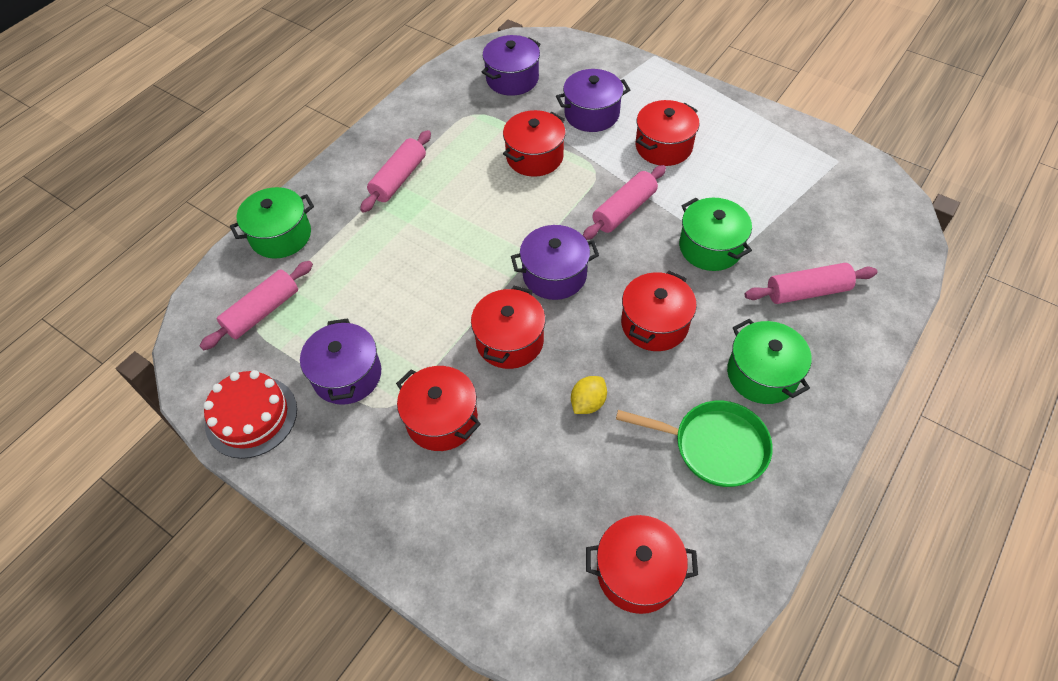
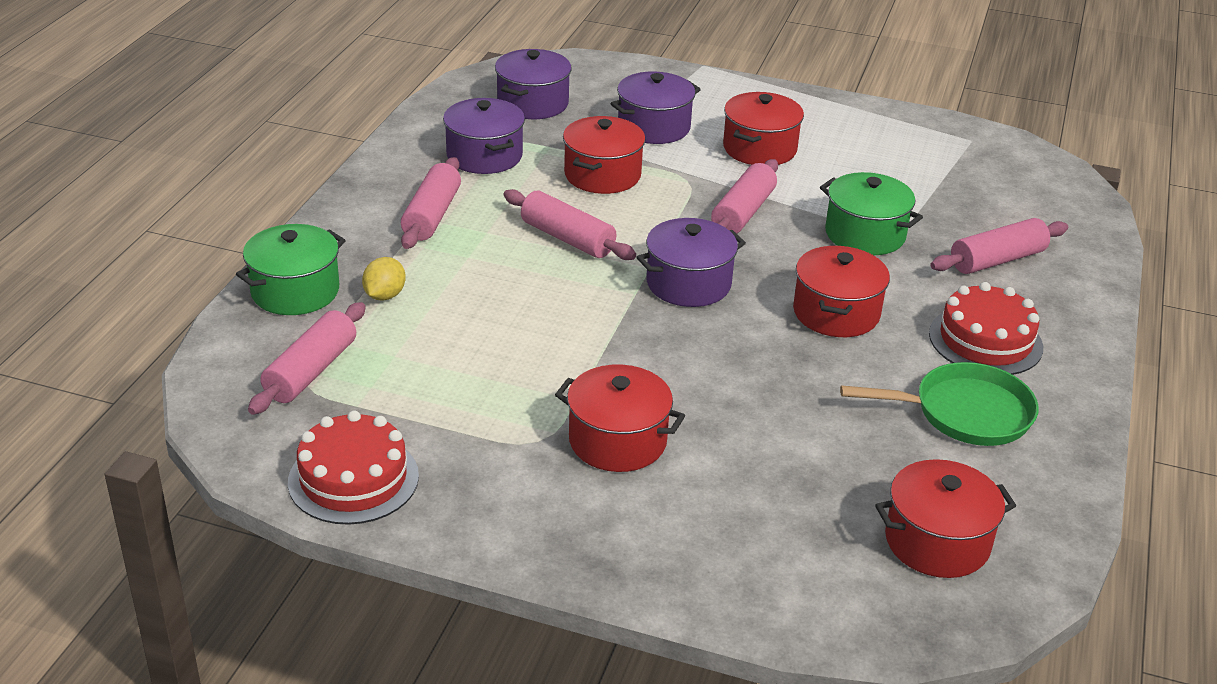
camera: 20 degrees left, 20 degrees down
purple pot [300,318,381,405] -> purple pot moved to [443,98,525,174]
red pot [471,286,546,369] -> none
yellow lemon [571,376,607,414] -> yellow lemon moved to [362,257,406,301]
green pot [727,319,812,404] -> red cake [929,282,1043,375]
none -> pink rolling pin [503,189,636,260]

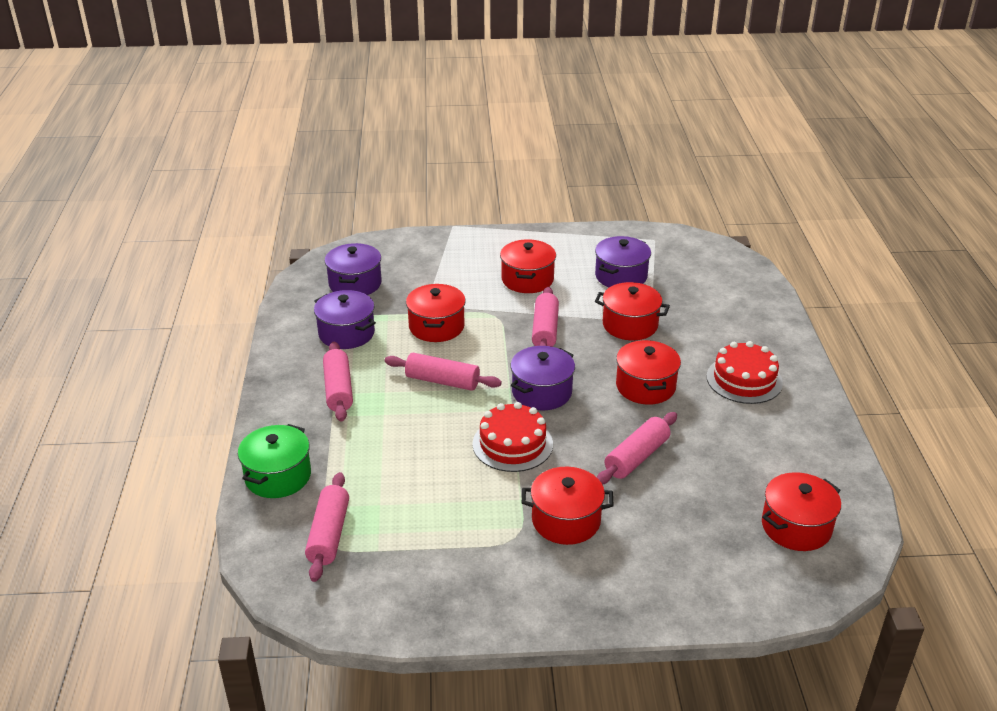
camera: 20 degrees left, 0 degrees up
red cake [288,411,419,525] -> red cake moved to [472,402,553,472]
yellow lemon [362,257,406,301] -> none
purple pot [610,72,701,144] -> purple pot moved to [595,236,651,287]
green pot [820,172,923,255] -> red pot [595,282,670,340]
green pan [840,362,1039,446] -> none
pink rolling pin [930,218,1068,274] -> pink rolling pin moved to [597,412,677,485]

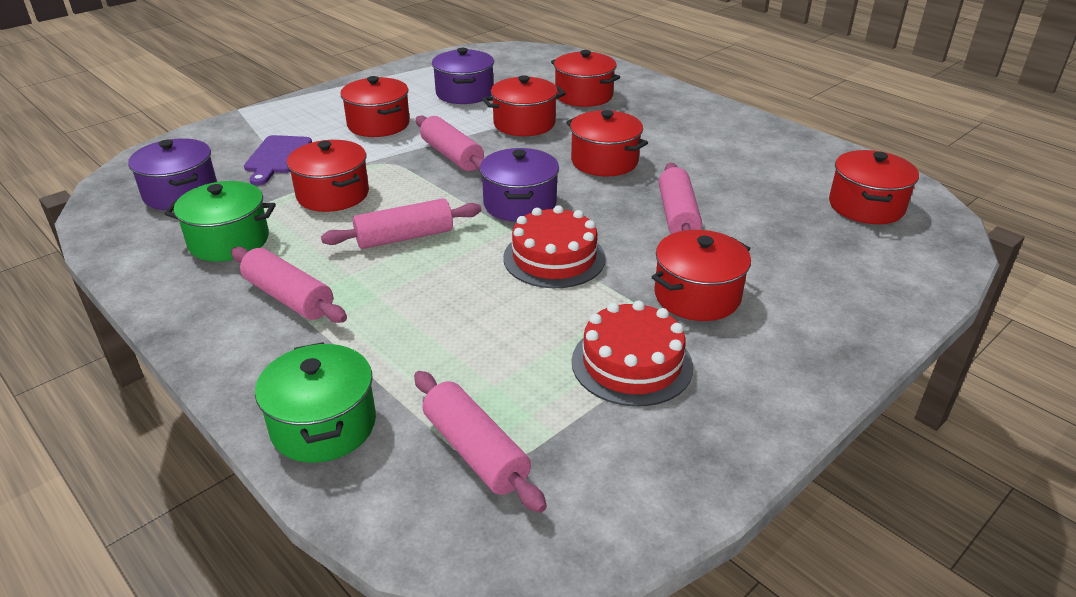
camera: 40 degrees left, 0 degrees up
purple pot [314,290,376,349] -> green pot [164,181,276,262]
red cake [707,341,783,404] -> red cake moved to [572,301,693,407]
none -> purple cutting board [244,135,312,185]
none -> red pot [551,50,620,107]

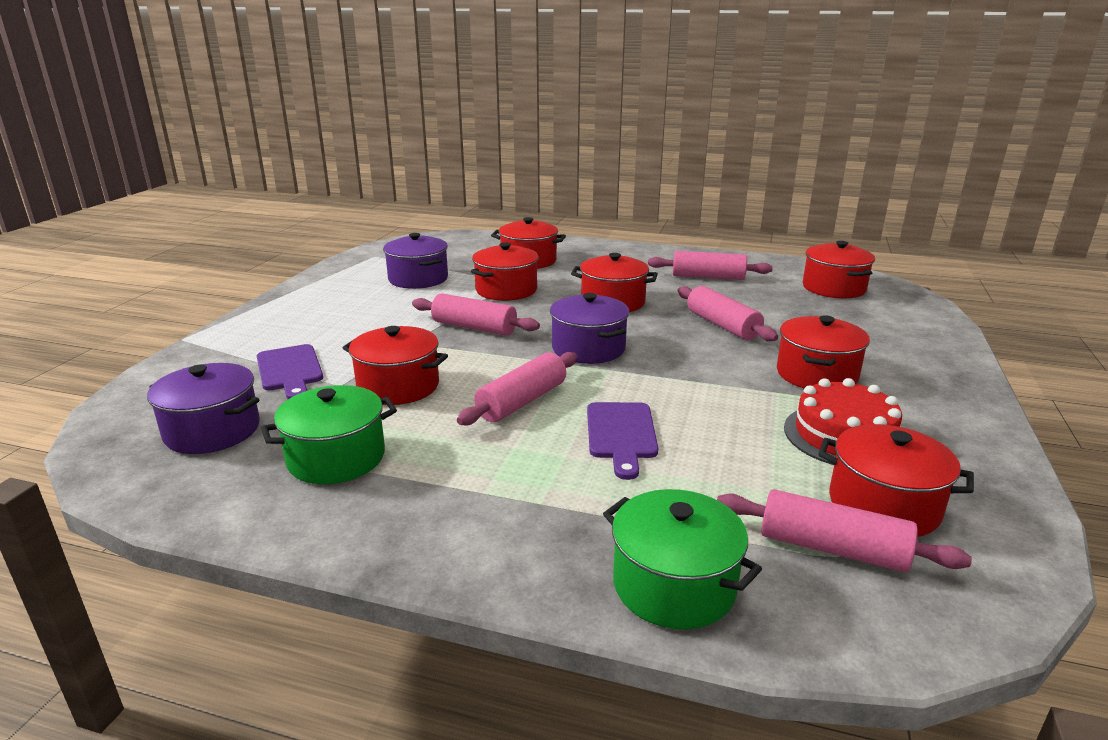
camera: 30 degrees left, 10 degrees down
pink rolling pin [231,247,347,323] -> pink rolling pin moved to [648,251,773,280]
red pot [340,76,410,137] -> red pot moved to [818,424,974,537]
red cake [503,205,606,288] -> none
none -> purple cutting board [587,402,658,480]

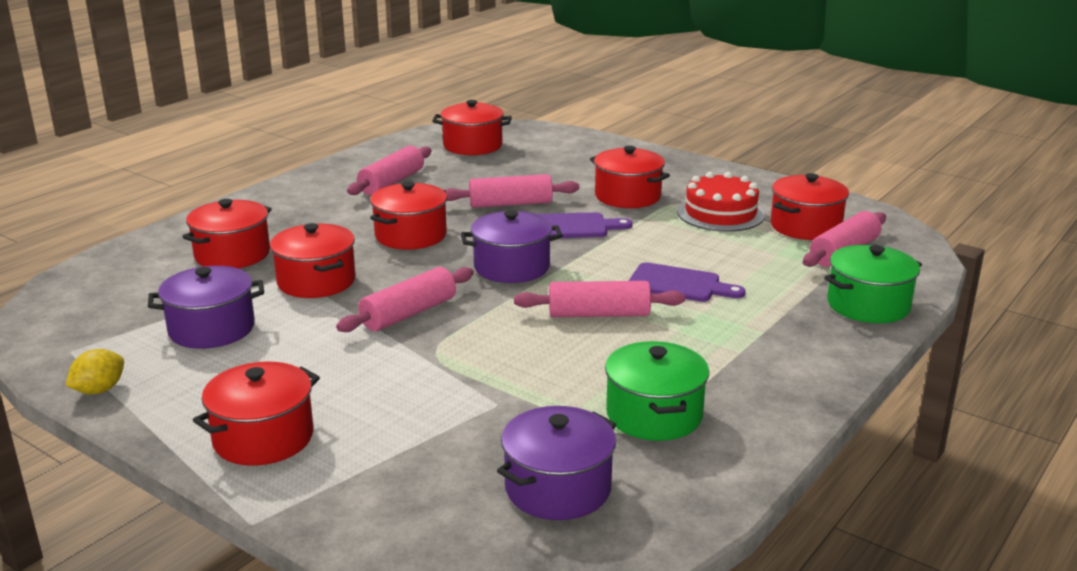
camera: 70 degrees left, 0 degrees up
purple cutting board [257,344,323,399] -> purple cutting board moved to [537,212,632,238]
red pot [343,326,448,405] -> red pot moved to [193,362,320,466]
pink rolling pin [457,352,577,425] -> pink rolling pin turned 60 degrees counterclockwise [514,281,685,317]
none -> yellow lemon [66,349,124,394]

